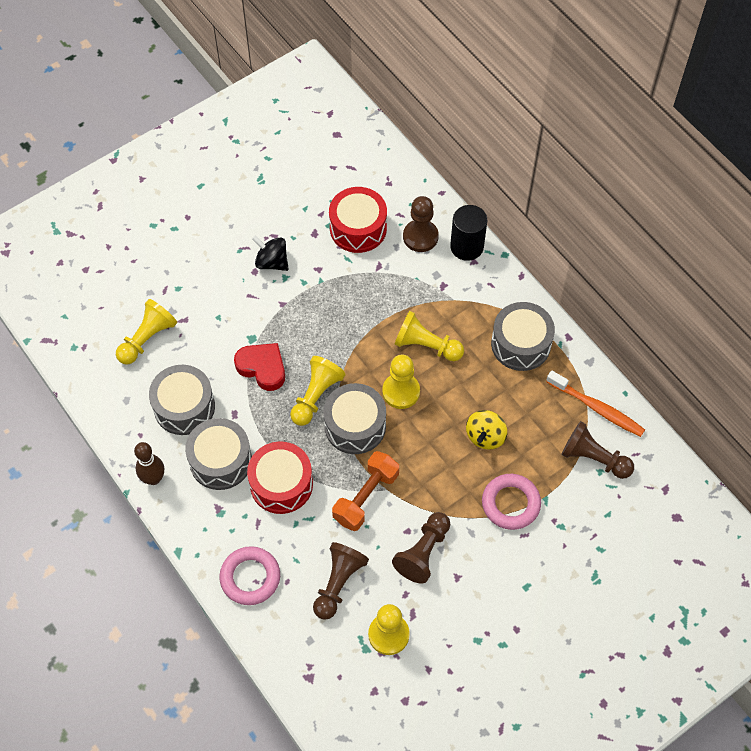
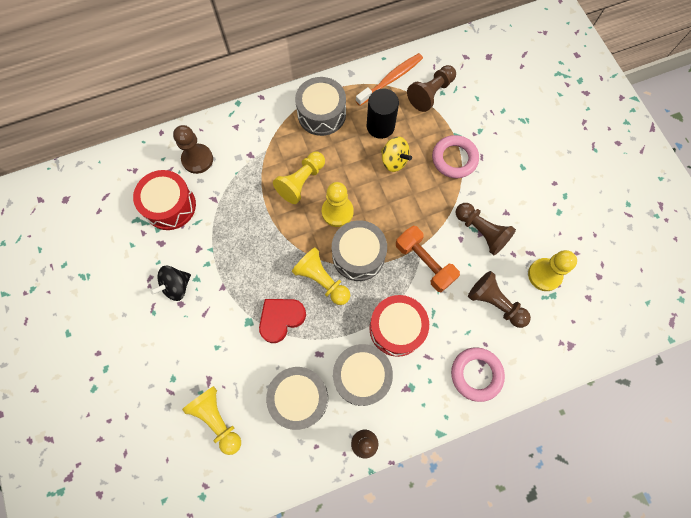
camera: 75 degrees left, 10 degrees up
black cylinder [450,205,487,261] -> black cylinder moved to [367,89,399,139]

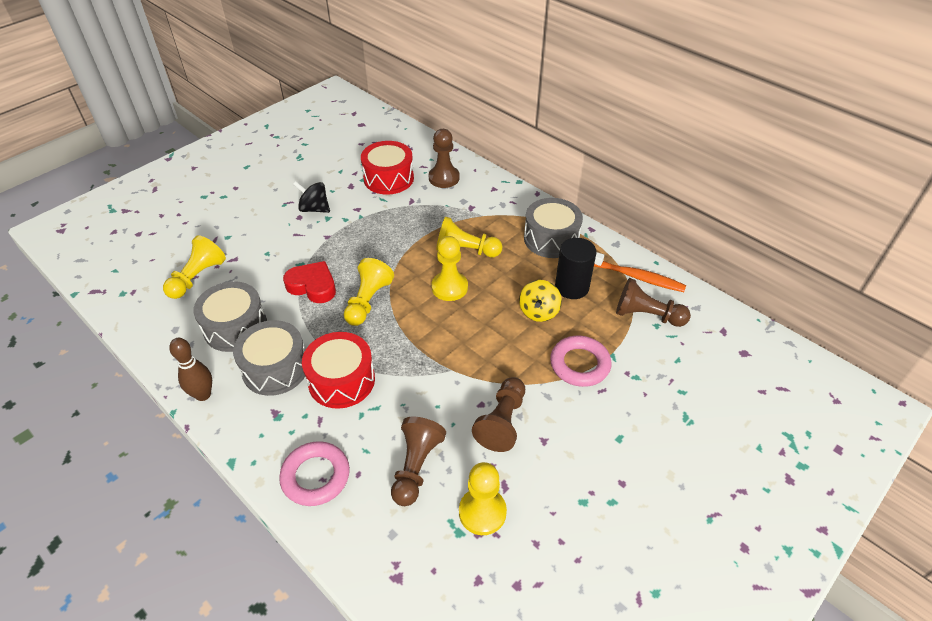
camera: 65 degrees right, 25 degrees down
grey drum [332,220,387,281] -> none
orange dumbbell [396,226,460,292] -> none

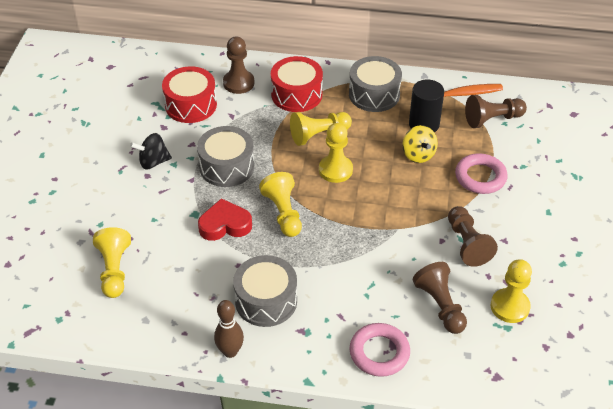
camera: 35 degrees left, 0 degrees up
grey drum [193,281,267,352] -> grey drum moved to [197,126,255,187]
red drum [302,332,375,409] -> red drum moved to [271,56,323,112]

